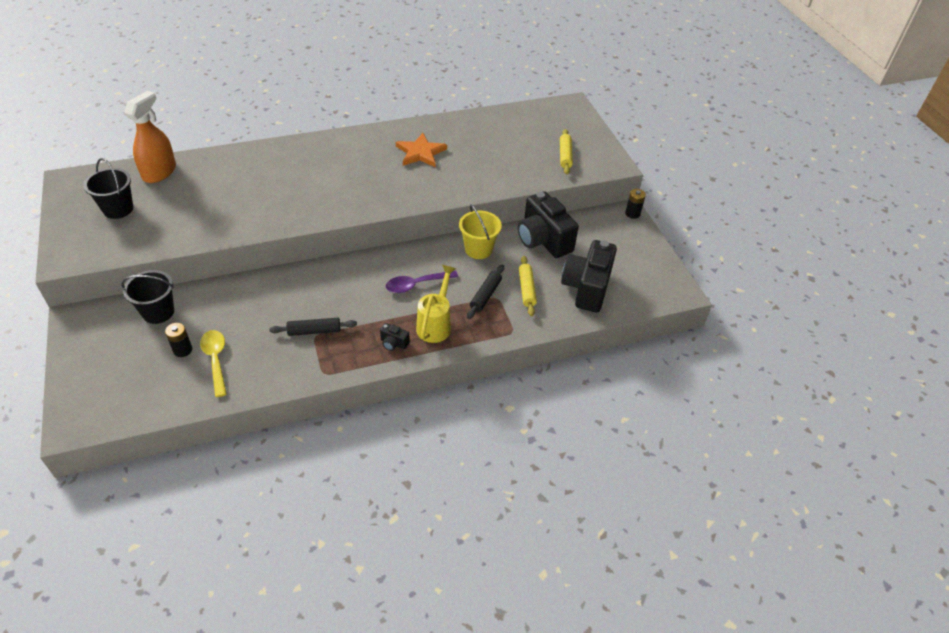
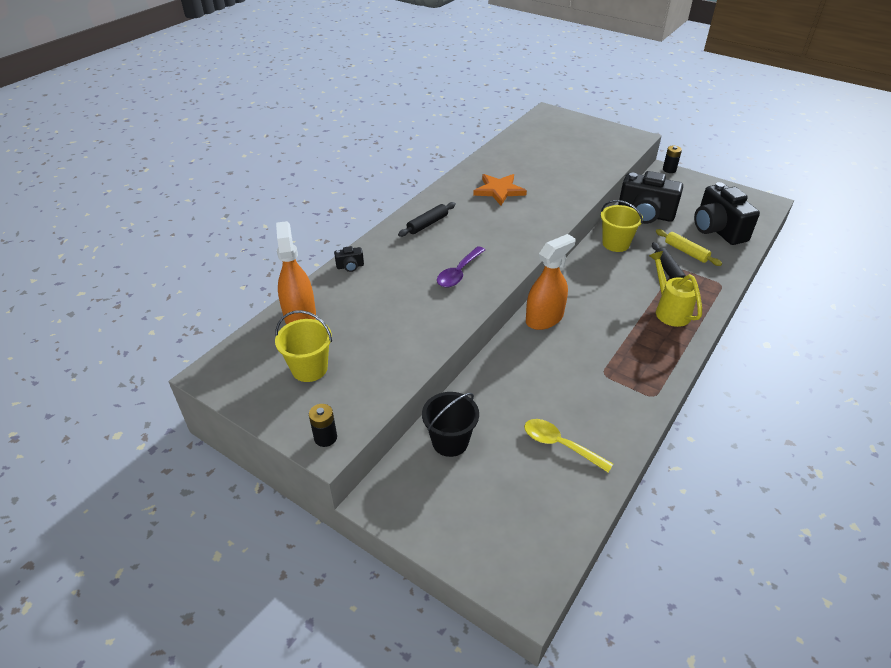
camera: 35 degrees left, 5 degrees down
black bucket [83,158,133,219] -> yellow bucket [275,310,332,382]
black battery [165,323,192,357] -> black battery moved to [309,404,337,447]
black rolling pin [269,318,357,336] -> black rolling pin moved to [398,202,456,237]
black camera [380,323,410,351] -> black camera moved to [334,246,364,272]
purple spoon [386,271,458,293] -> purple spoon moved to [437,246,485,287]
yellow rolling pin [560,129,573,174] -> none
none -> orange spray bottle [526,234,576,330]

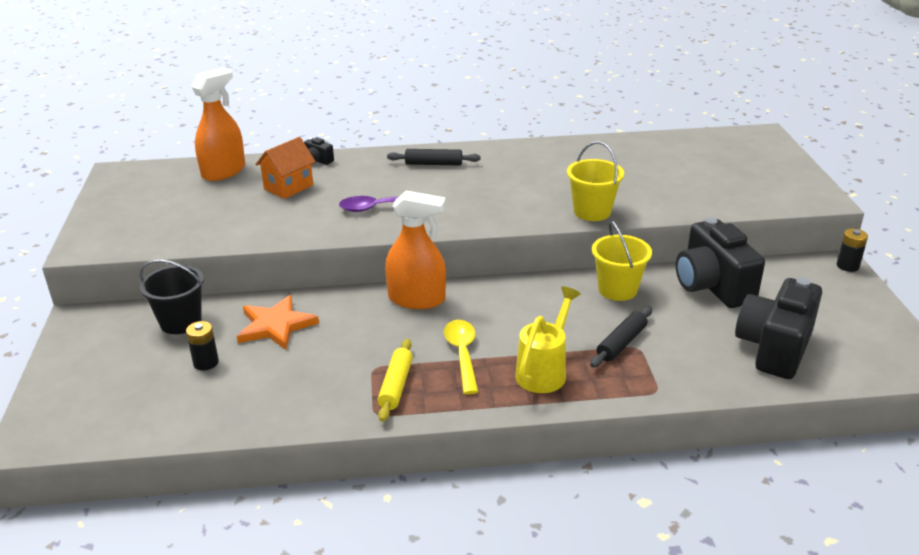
camera: 50 degrees right, 10 degrees down
yellow bucket [275,310,332,382] -> yellow bucket moved to [567,141,624,221]
black battery [309,404,337,447] -> black battery moved to [186,321,219,370]
orange star [473,174,527,206] -> orange star moved to [237,295,319,350]
yellow spoon [524,419,613,473] -> yellow spoon moved to [444,320,479,394]
yellow rolling pin [656,229,722,266] -> yellow rolling pin moved to [378,339,413,422]
none -> orange house [256,137,316,199]

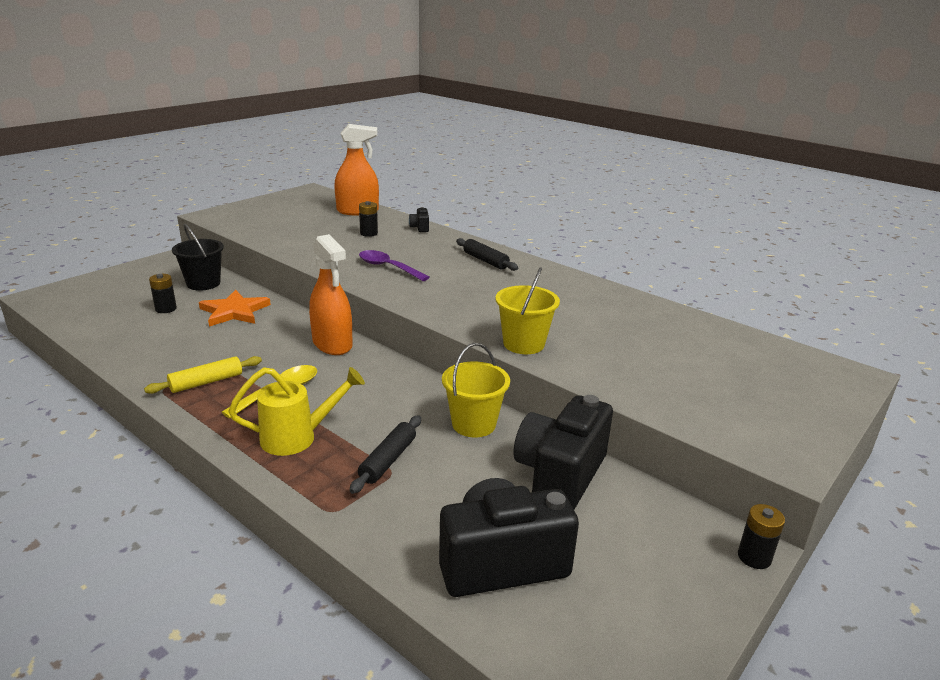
camera: 45 degrees right, 5 degrees down
orange house [256,137,316,199] -> black battery [359,201,378,237]
black rolling pin [590,306,652,368] -> black rolling pin turned 60 degrees counterclockwise [349,415,421,494]

